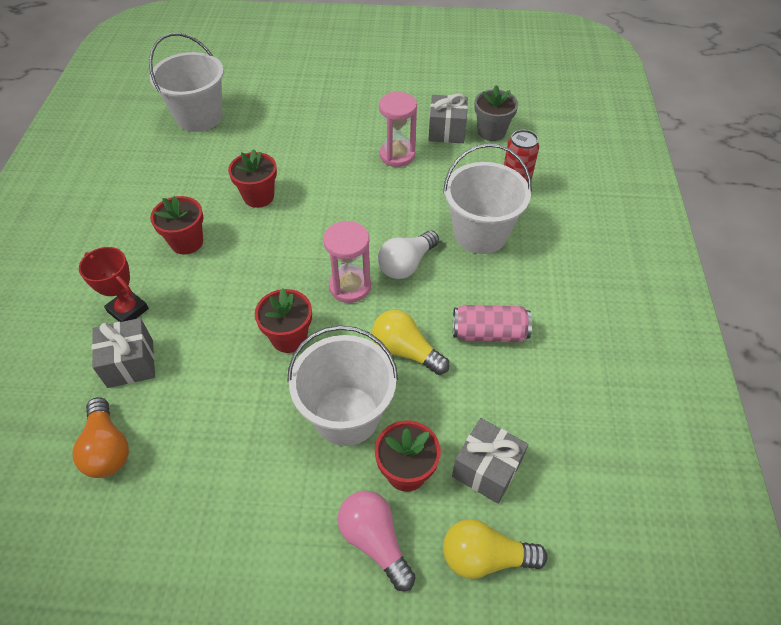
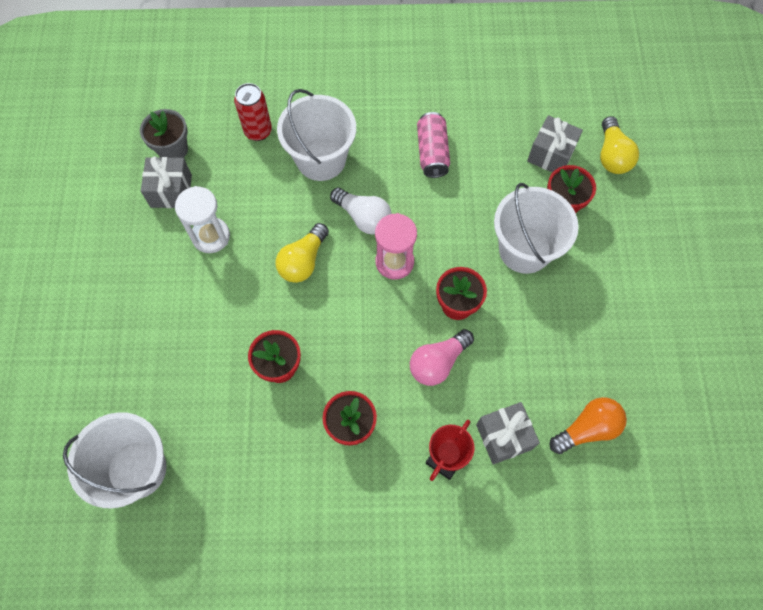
camera: 95 degrees left, 15 degrees up
pink light bulb [338,491,416,591] -> pink light bulb moved to [410,329,474,386]
yellow light bulb [372,310,449,375] -> yellow light bulb moved to [275,223,329,283]
pink hourglass [379,92,417,167] -> white hourglass [175,186,230,253]

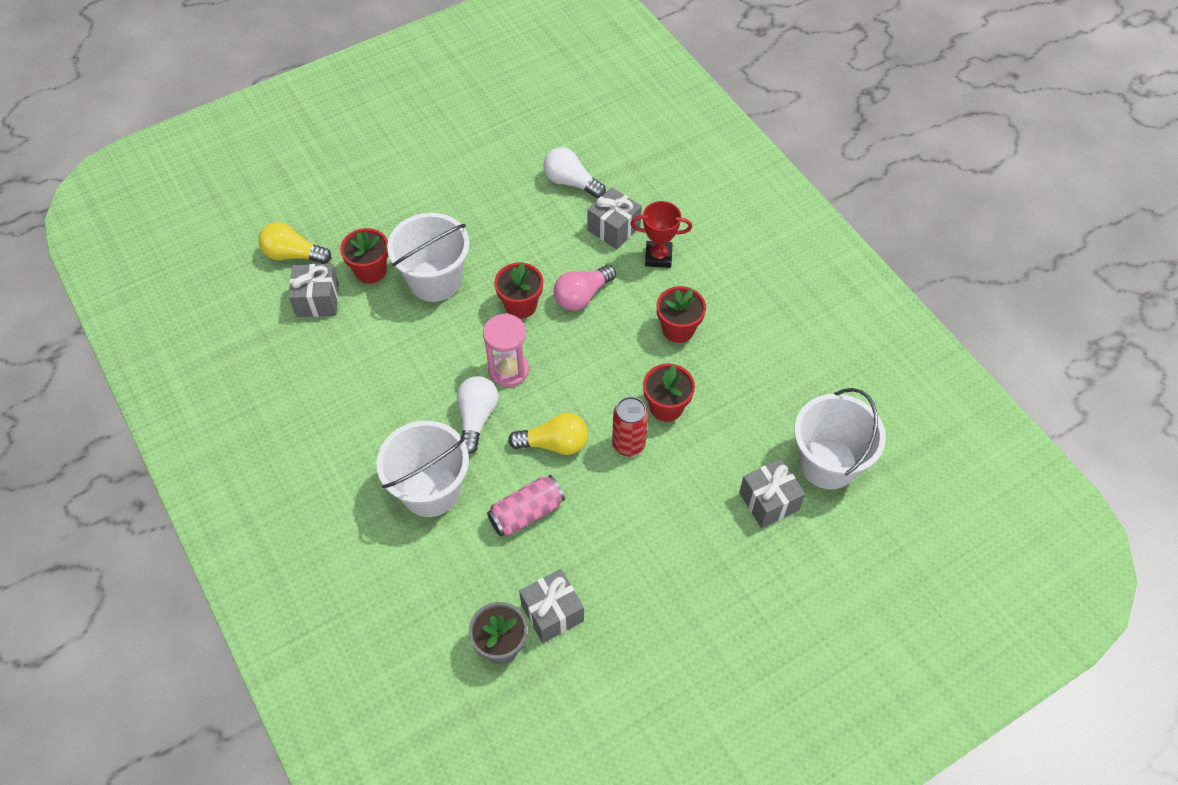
camera: 120 degrees left, 10 degrees down
white hourglass [175,186,230,253] -> none
red can [234,83,272,141] -> red can moved to [612,397,648,456]
pink light bulb [410,329,474,386] -> pink light bulb turned 120 degrees clockwise [554,265,616,311]
pink can [417,112,450,178] -> pink can moved to [487,475,565,536]
orange light bulb [550,397,627,454] -> white light bulb [543,147,606,198]
yellow light bulb [600,116,639,174] -> yellow light bulb turned 135 degrees counterclockwise [258,222,331,264]
none -> grey gift [739,459,805,528]

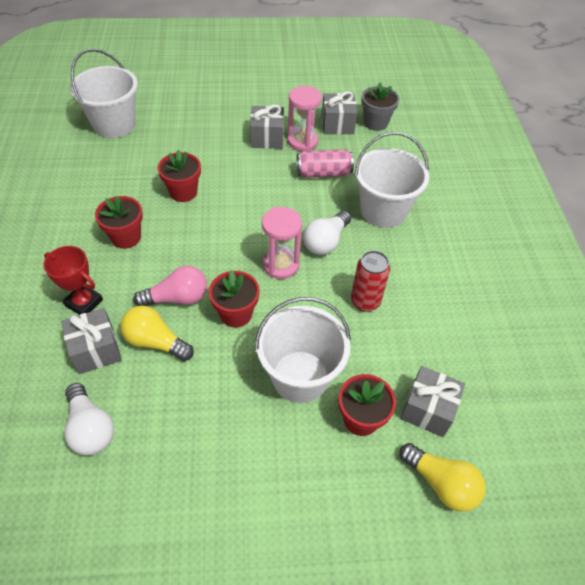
camera: 155 degrees left, 5 degrees down
yellow light bulb [508,413,588,455] -> yellow light bulb moved to [120,306,194,361]
red can [612,397,648,456] -> red can moved to [351,251,390,312]
grey gift [739,459,805,528] -> grey gift moved to [250,105,284,149]
none -> pink hourglass [287,86,322,151]

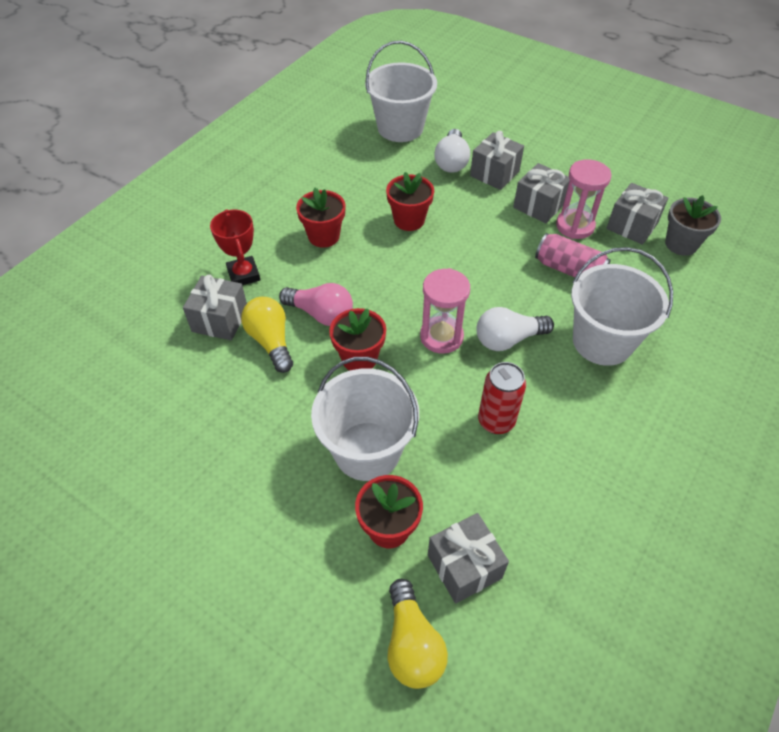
camera: 40 degrees right, 0 degrees up
white light bulb [65,383,114,455] -> white light bulb moved to [435,129,470,173]
none -> grey gift [470,131,524,190]

